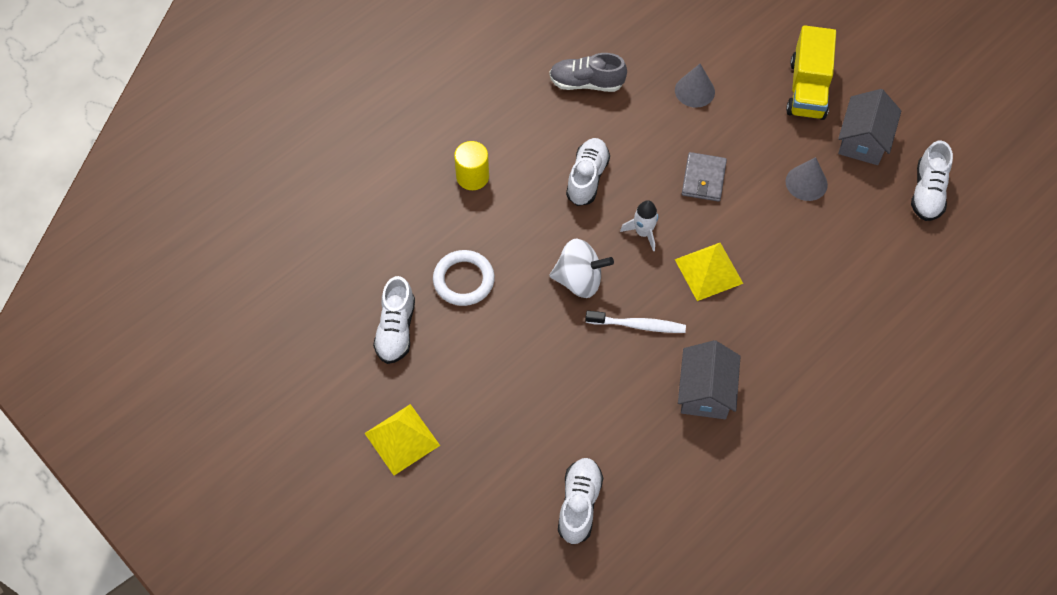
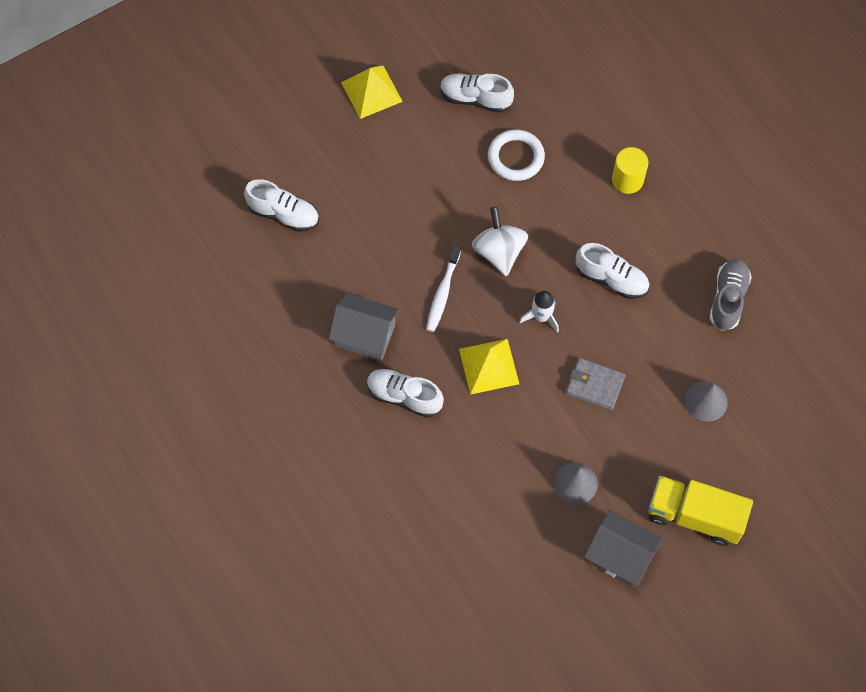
camera: 100 degrees right, 5 degrees up
white spinning top [550,239,614,298] -> white spinning top turned 150 degrees clockwise [472,207,528,276]
white shoe [911,141,953,221] -> white shoe moved to [367,368,444,418]

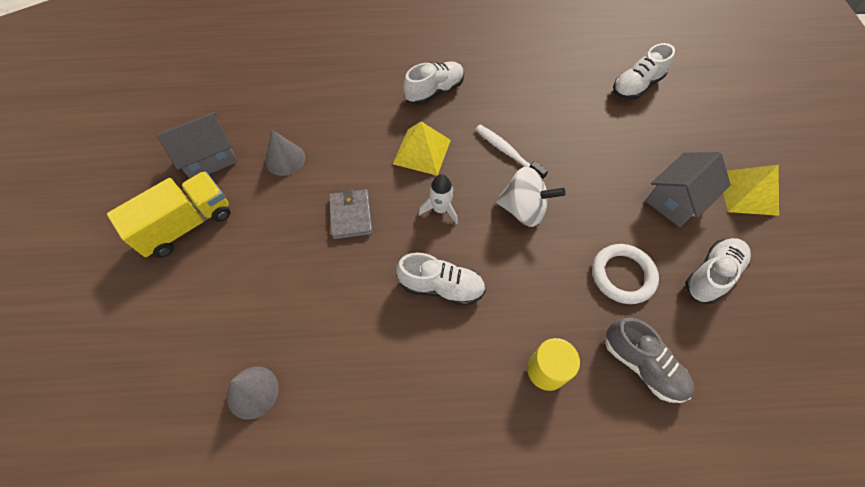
camera: 120 degrees right, 5 degrees down
grey house [329,293,399,361] -> grey house moved to [645,152,731,227]
grey wallet [566,358,625,410] -> grey wallet turned 60 degrees counterclockwise [329,189,373,239]
white shoe [576,243,649,299] -> white shoe turned 135 degrees counterclockwise [396,253,486,306]
grey cone [685,381,728,422] -> grey cone moved to [227,366,279,420]
grey shoe [709,259,752,331] -> grey shoe moved to [605,318,695,403]

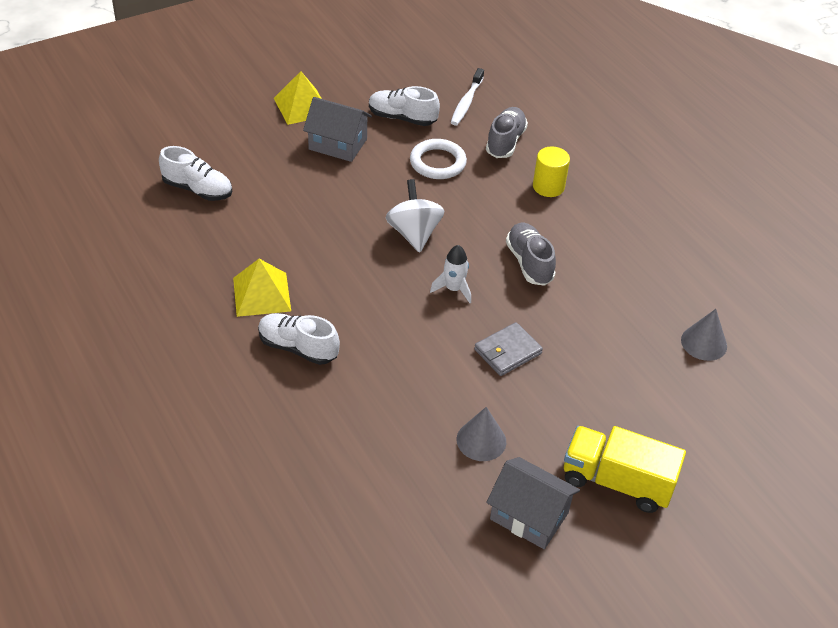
camera: 120 degrees left, 15 degrees down
yellow pyramid [393,121,451,176] -> yellow pyramid moved to [233,259,291,317]
white shoe [396,253,486,306] -> grey shoe [506,223,556,286]
white toothbrush [476,125,548,180] -> white toothbrush moved to [451,68,484,126]

